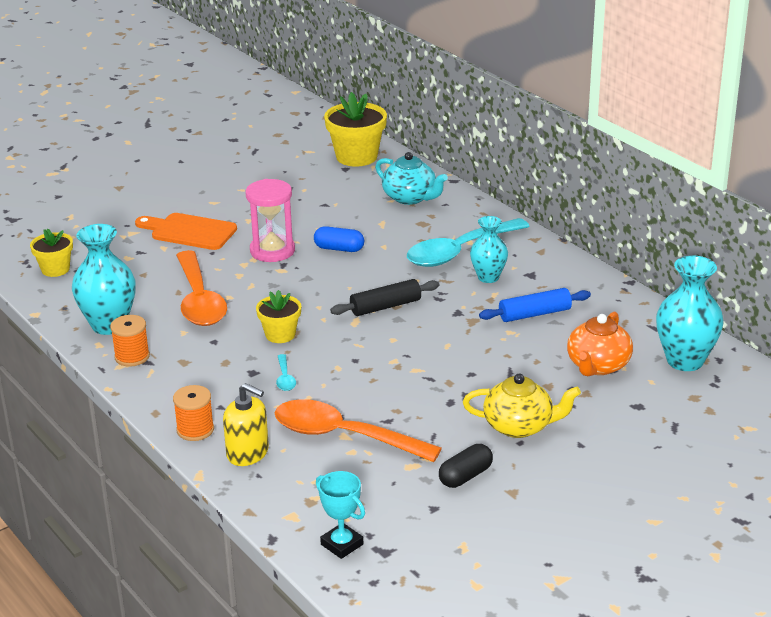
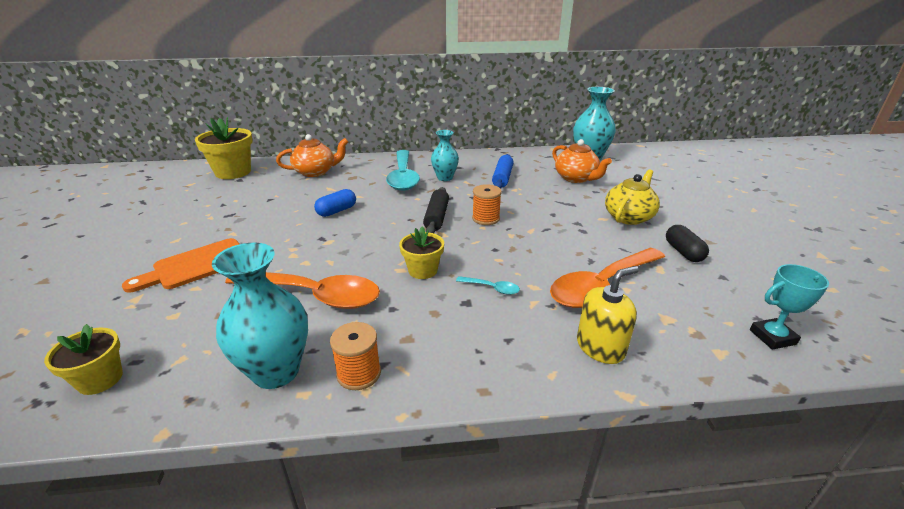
camera: 60 degrees left, 0 degrees up
orange spool [173,385,214,441] -> orange spool moved to [472,184,502,225]
pink hourglass [246,179,295,262] -> none
turquoise teapot [375,152,448,205] -> orange teapot [276,134,348,177]

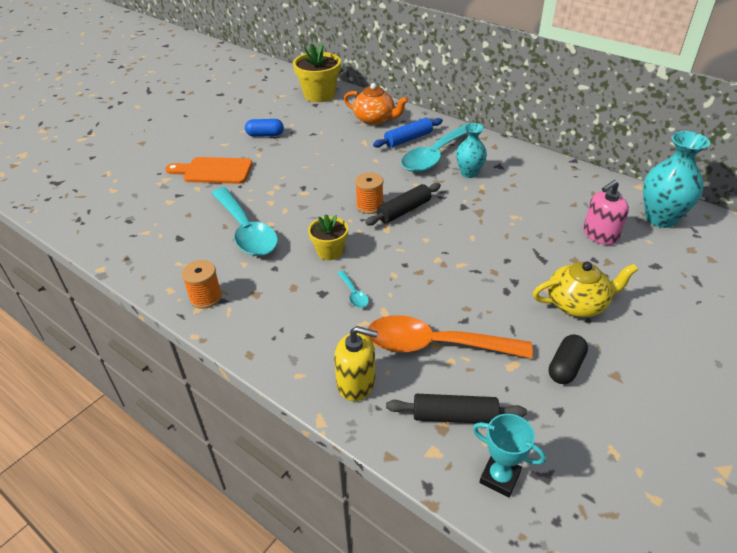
camera: 45 degrees right, 10 degrees up
yellow flower pot [44,324,123,395] -> none
turquoise vase [212,243,308,389] -> none
orange spoon [225,272,380,309] -> turquoise spoon [211,187,278,256]
blue capsule [314,189,356,217] -> blue capsule moved to [245,119,284,137]
orange spool [472,184,502,225] -> orange spool moved to [355,172,383,214]
blue rolling pin [492,154,514,189] -> blue rolling pin moved to [373,118,443,148]
orange teapot [552,139,612,183] -> pink soap dispenser [583,180,629,245]
none -> black rolling pin [386,394,527,424]

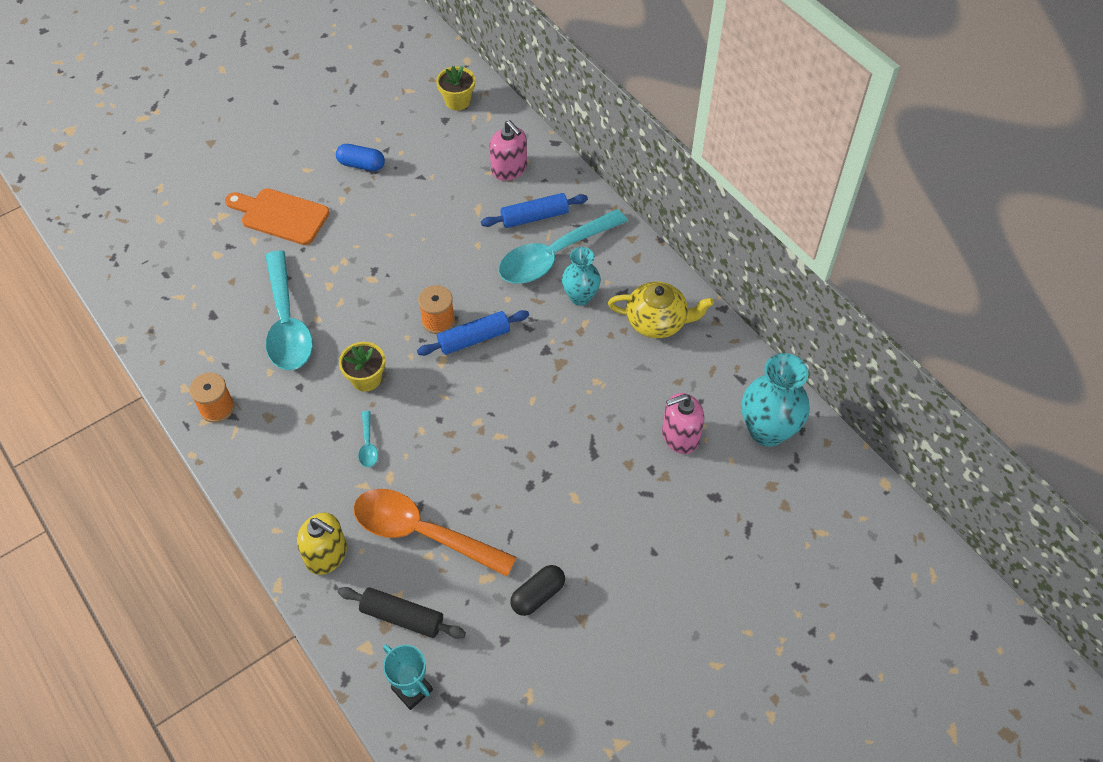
camera: 15 degrees right, 15 degrees up
yellow flower pot [293,43,341,102] -> yellow flower pot [436,66,475,110], size x0.60
orange teapot [344,83,409,125] -> pink soap dispenser [490,120,527,181]
black rolling pin [365,183,441,226] -> blue rolling pin [417,310,529,356]
yellow teapot [533,261,638,317] -> yellow teapot moved to [608,282,714,338]

